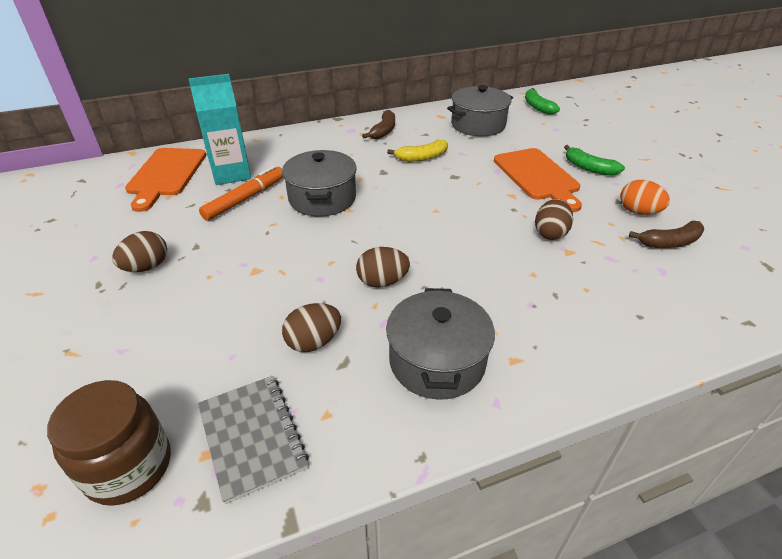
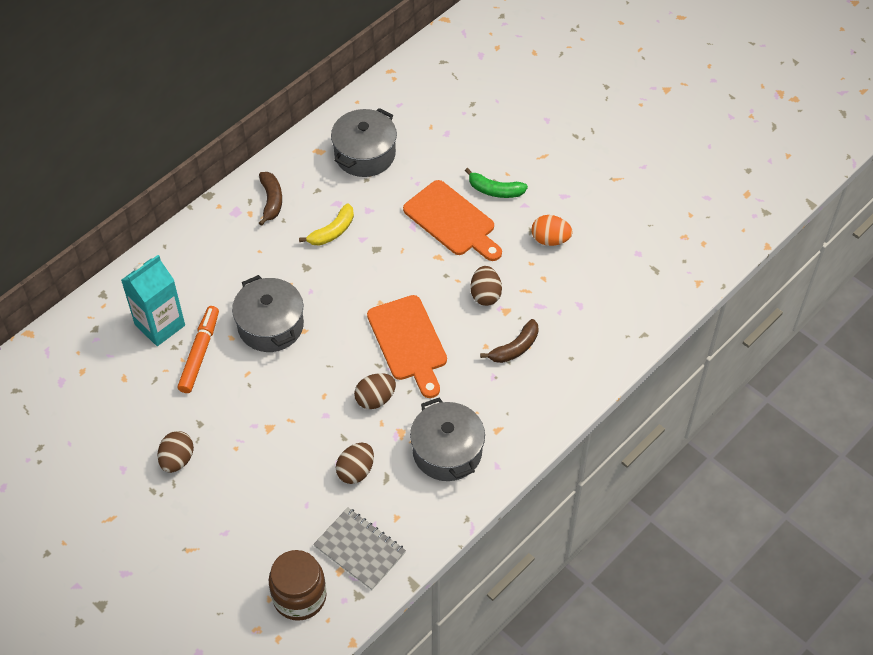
camera: 25 degrees left, 15 degrees up
orange cutting board [125,148,206,212] -> orange cutting board moved to [367,295,447,398]
green banana [525,88,560,115] -> none
brown banana [629,221,704,248] -> brown banana moved to [480,319,539,363]

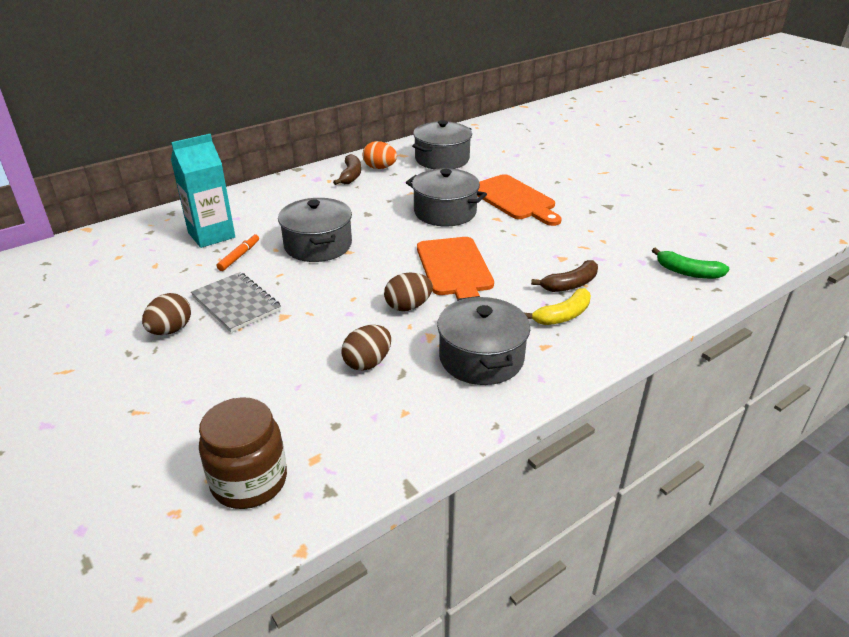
camera: 10 degrees right, 20 degrees down
orange marker [178,306,219,393] -> orange marker [217,234,259,271], size x0.61
yellow banana [299,204,354,246] -> yellow banana moved to [525,288,591,325]
grey notebook [313,507,406,590] -> grey notebook moved to [191,272,281,333]
green banana [465,168,528,198] -> green banana moved to [652,247,729,279]
brown egg [470,266,502,306] -> none
orange egg [531,215,572,246] -> orange egg moved to [363,141,397,169]
none -> grey pot [406,168,487,226]

